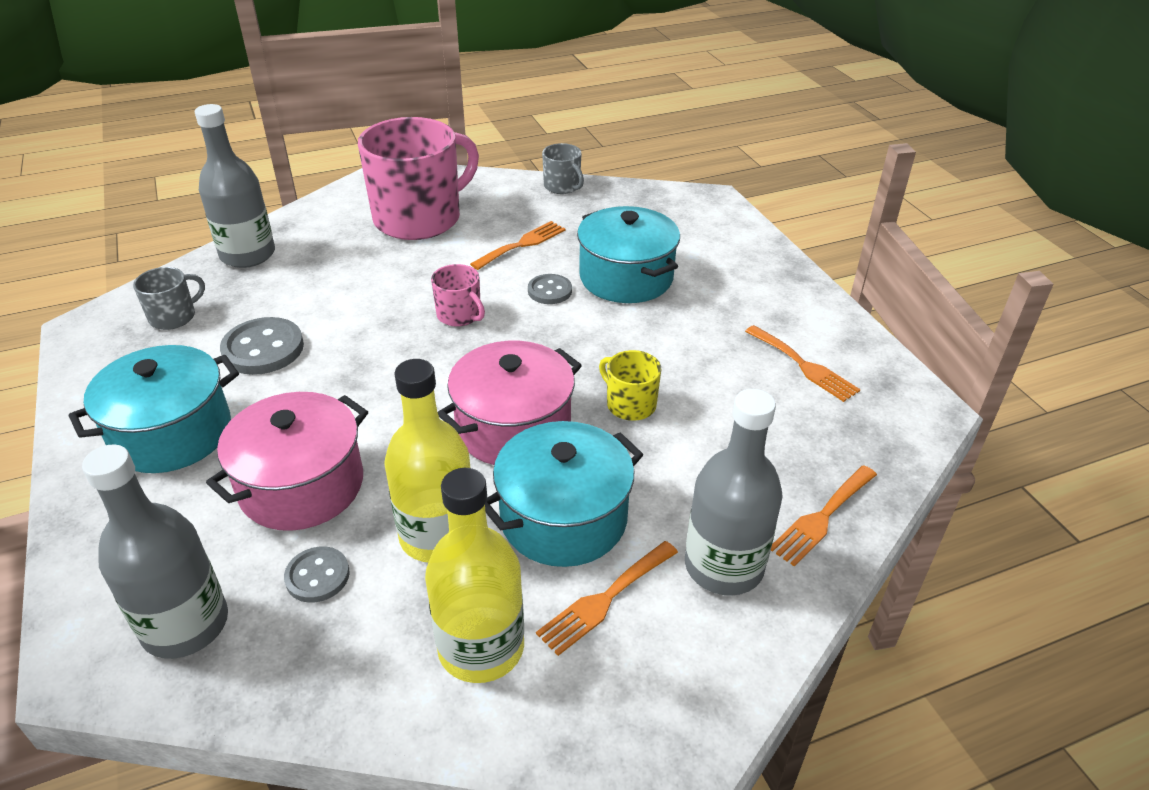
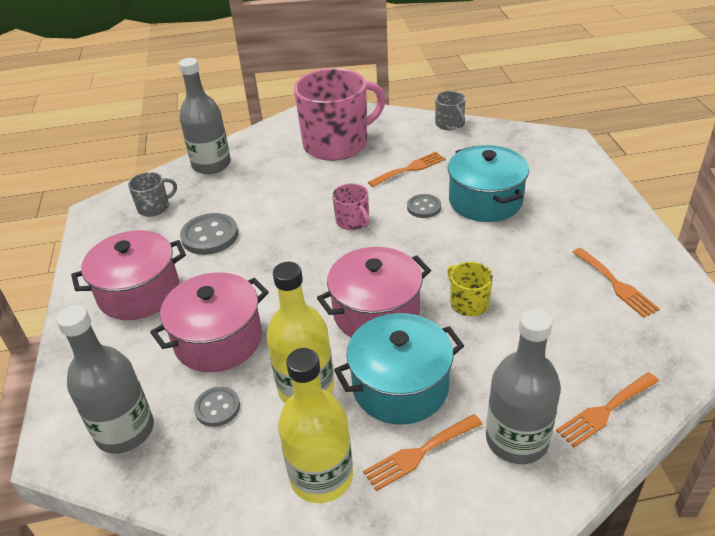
camera: 15 degrees right, 0 degrees up
turquoise pot [69,345,239,473] -> pink pot [71,230,186,320]

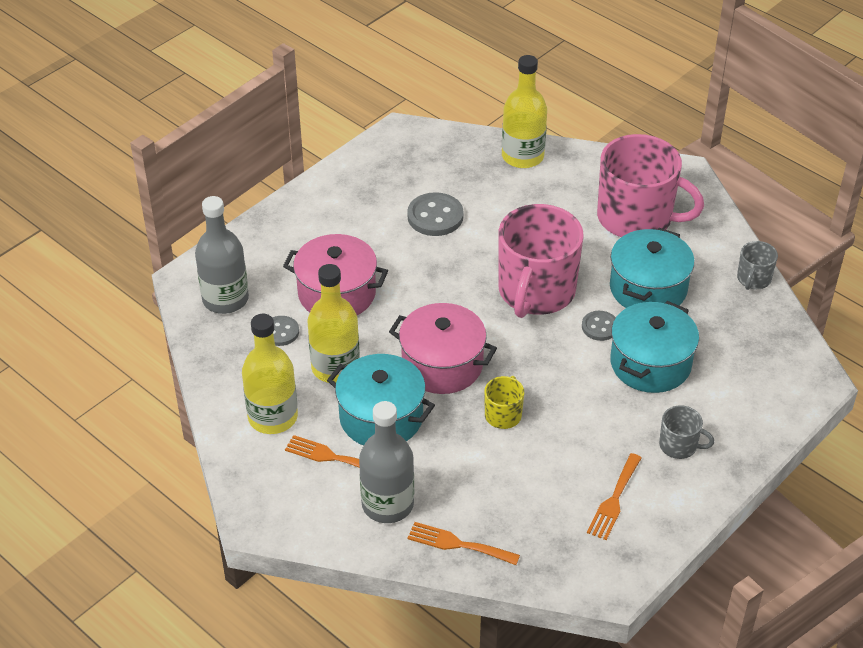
camera: 50 degrees right, 5 degrees up
pink pot [71,230,186,320] -> none
grey mug [128,172,177,217] -> grey mug moved to [659,405,714,459]
grey bottle [179,58,231,174] -> yellow bottle [502,55,547,168]
pink mug [332,183,369,230] -> pink mug [498,204,584,318], size x2.25
orange fork [368,152,445,187] -> turquoise pot [610,228,695,308]

